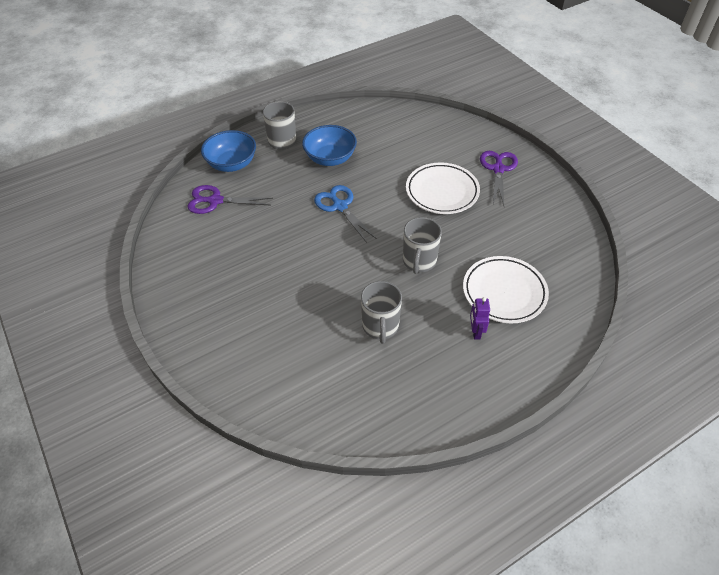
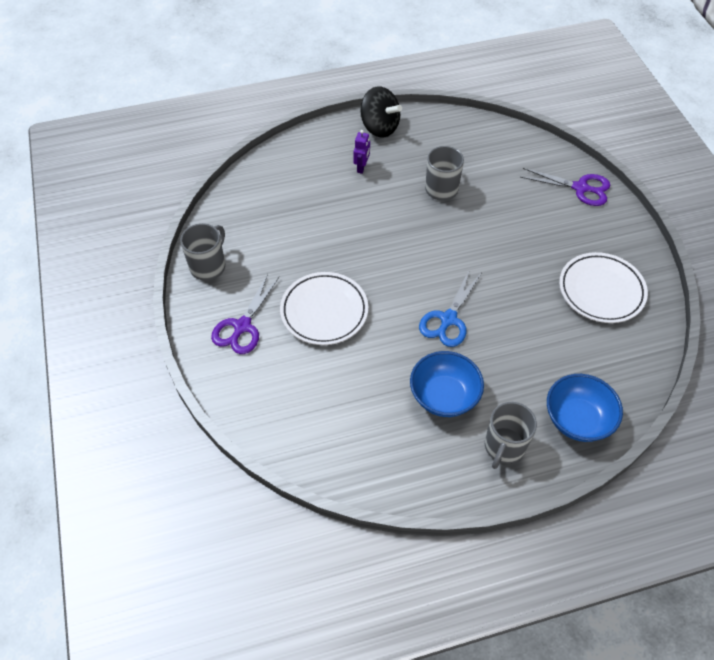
camera: 165 degrees left, 5 degrees up
purple scissors [187,185,273,214] -> purple scissors moved to [520,168,610,206]
blue scissors [314,185,377,243] -> blue scissors turned 45 degrees clockwise [419,269,481,347]
grey mug [403,217,442,274] -> grey mug moved to [180,223,225,281]
white plate [463,256,549,323] -> white plate moved to [559,252,648,323]
none -> black spinning top [360,86,402,137]

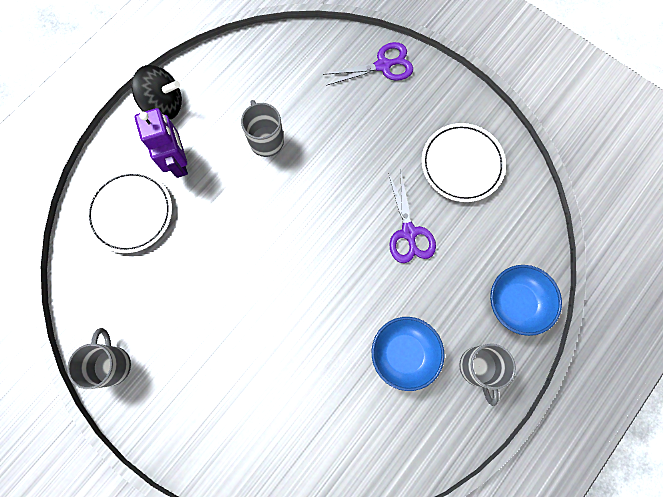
camera: 35 degrees left, 20 degrees up
purple scissors [211,274,279,354] -> purple scissors moved to [388,173,436,263]
white plate [280,272,368,345] -> white plate moved to [85,170,172,253]
purple robot [354,130,370,174] -> purple robot [134,108,188,178], size x1.86
blue scissors [419,269,481,347] -> none

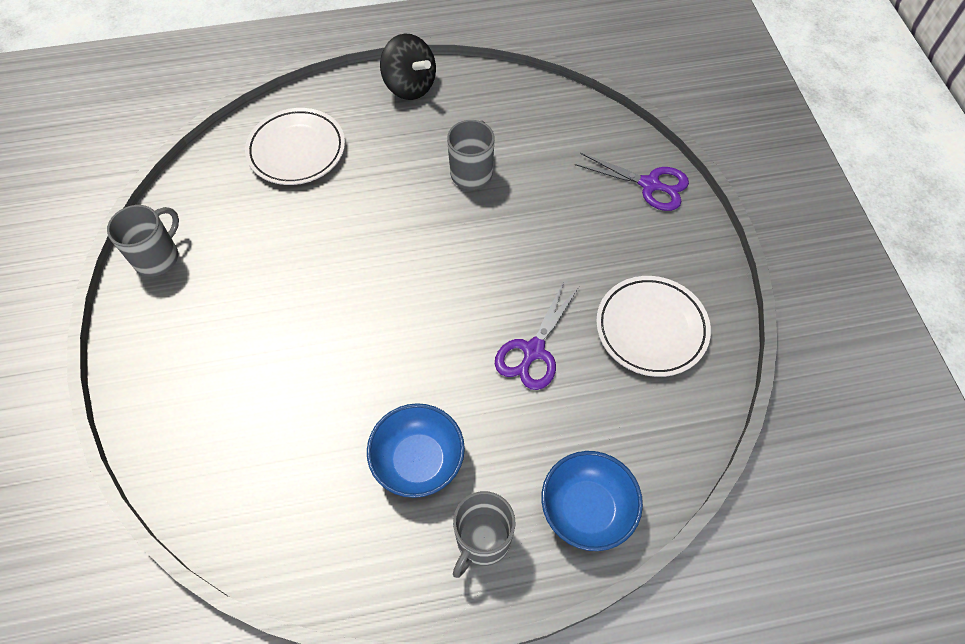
camera: 40 degrees right, 15 degrees down
purple robot [134,108,188,178] -> none

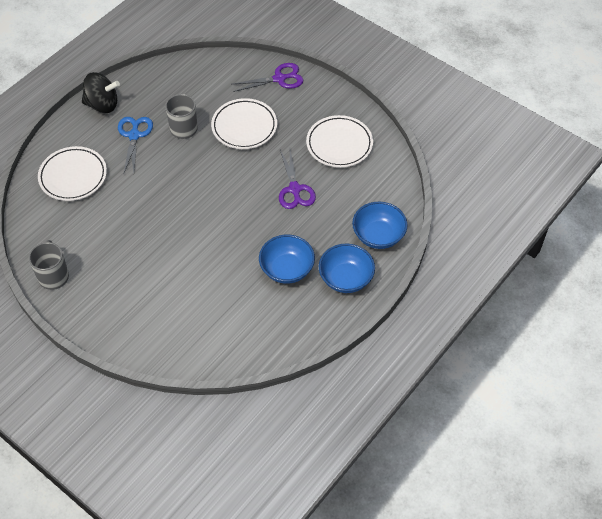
camera: 40 degrees left, 5 degrees down
grey mug [453,491,515,578] -> blue bowl [319,244,375,293]
none -> blue scissors [118,117,153,173]
none -> white plate [211,98,277,149]

